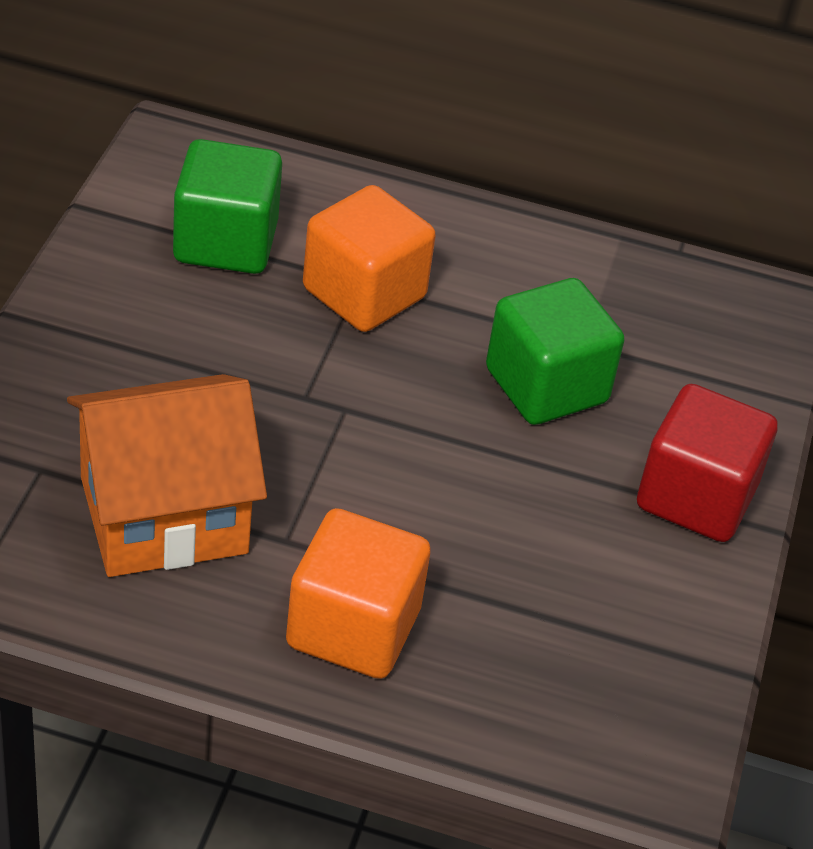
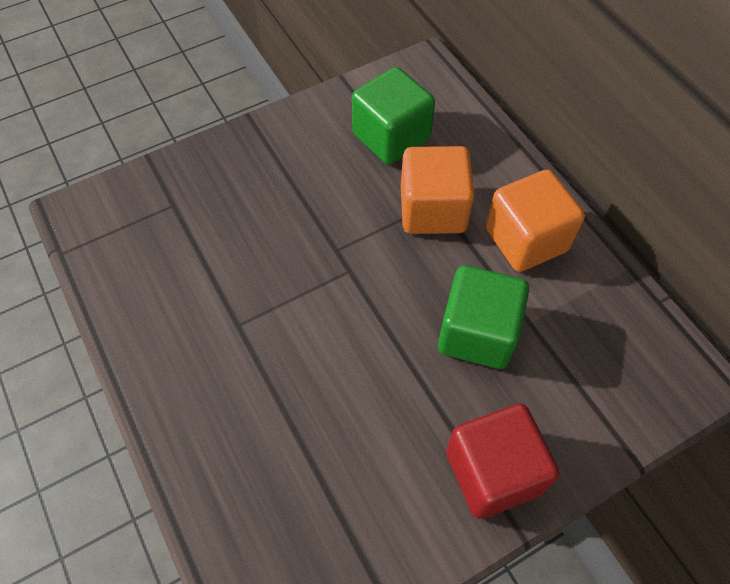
camera: 50 degrees right, 15 degrees up
orange house [67,374,267,577] -> none
orange cube [286,508,431,679] -> orange cube moved to [486,169,585,272]

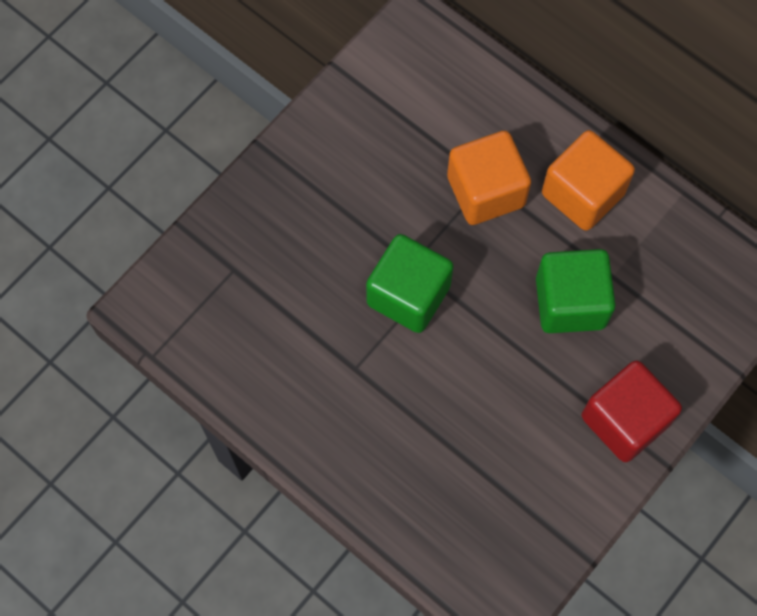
camera: 20 degrees left, 10 degrees up
green cube [352,67,435,165] -> green cube moved to [366,234,454,333]

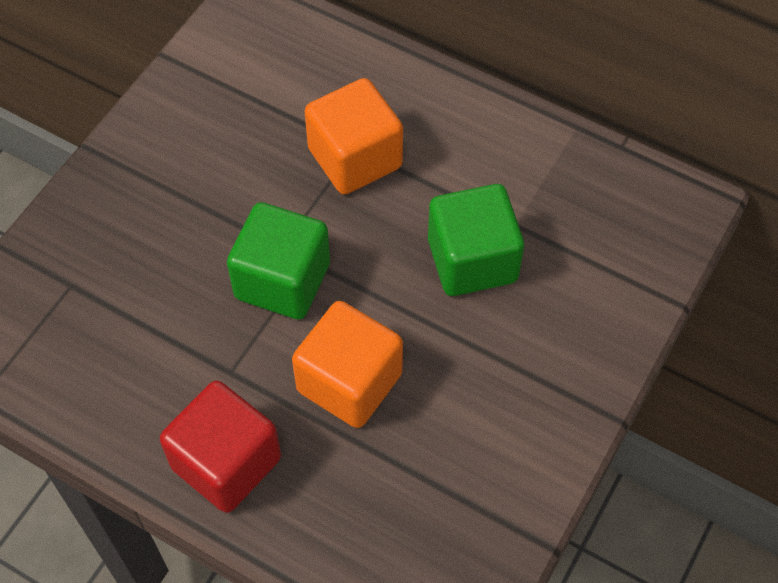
camera: 10 degrees left, 10 degrees down
orange cube [542,130,635,231] -> orange cube moved to [292,301,403,428]
red cube [582,361,682,462] -> red cube moved to [160,381,281,513]

